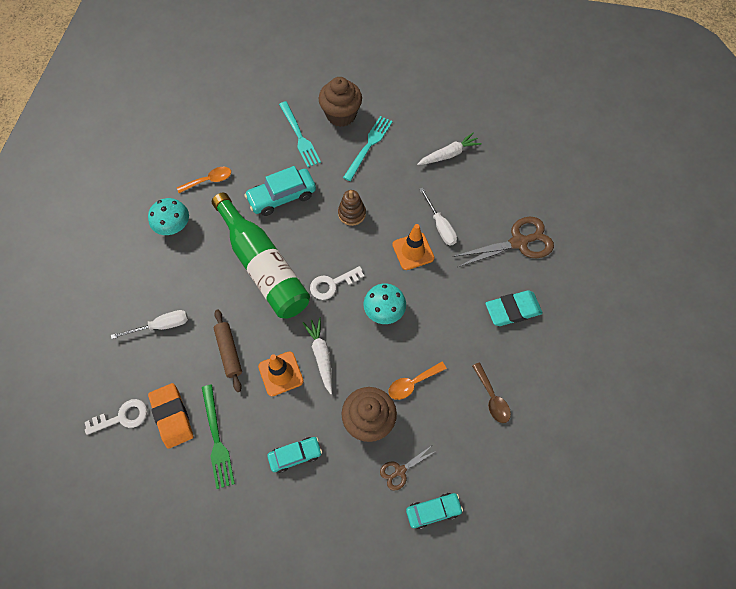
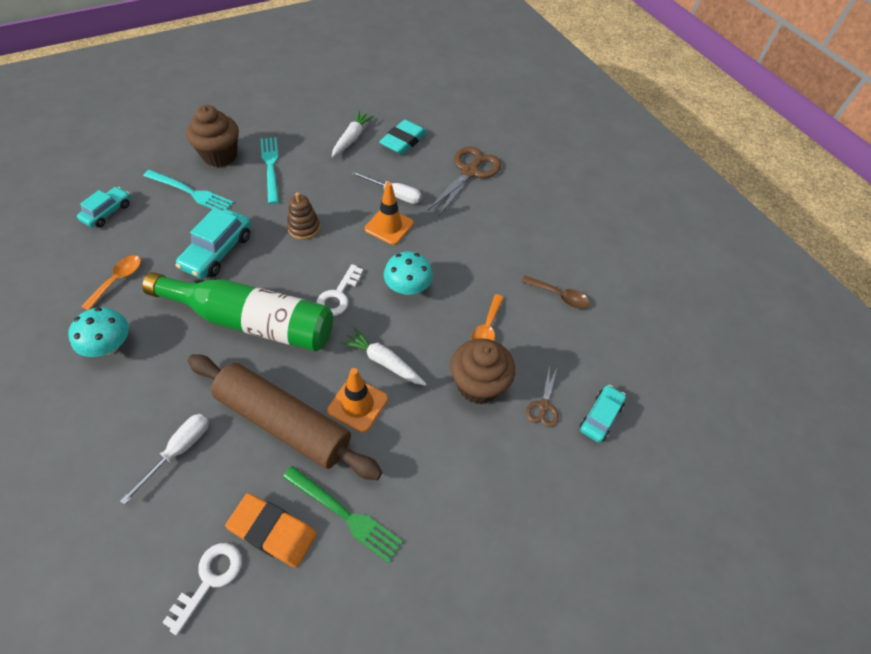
camera: 45 degrees left, 10 degrees down
brown rolling pin [214,309,242,392] -> brown rolling pin [187,354,382,480], size x1.98
turquoise car [267,437,322,473] -> turquoise car moved to [77,187,131,227]
turquoise eraser [486,290,543,326] -> turquoise eraser moved to [379,120,427,155]

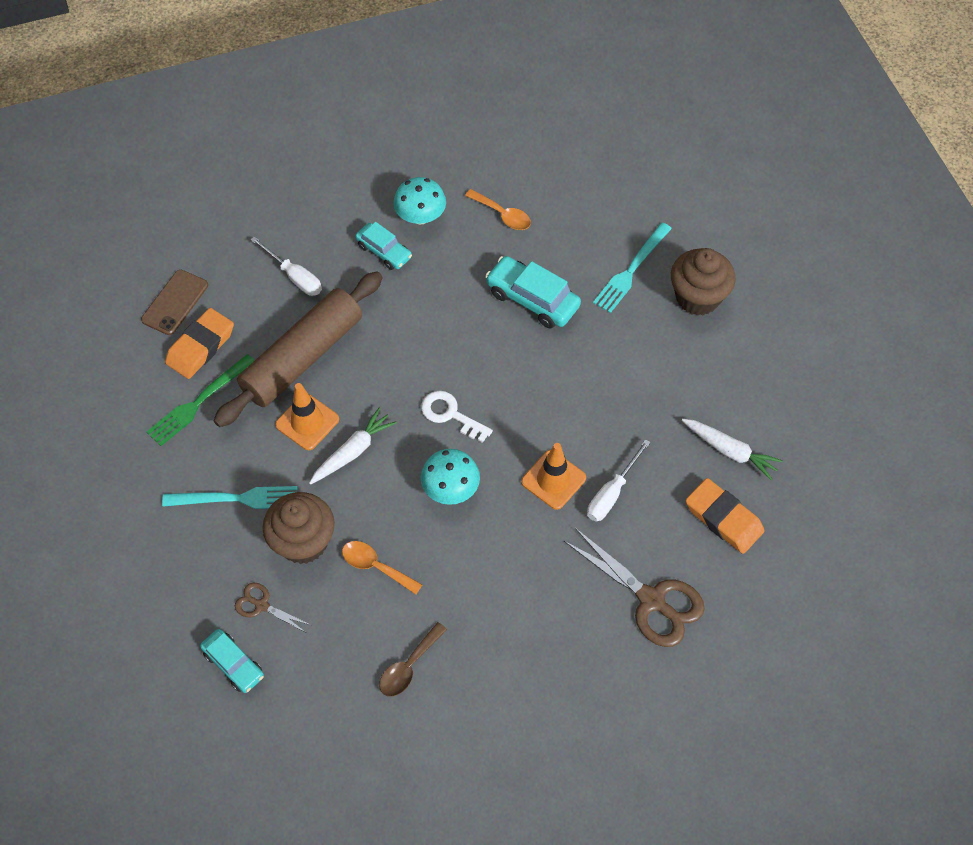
camera: 105 degrees right, 5 degrees up
turquoise car [77,187,131,227] -> turquoise car moved to [355,222,412,270]
green bottle [142,272,333,351] -> none
white key [162,543,242,635] -> brown phone [141,270,208,335]
turquoise fork [261,137,279,204] -> turquoise fork moved to [162,486,298,509]
brown stacking toy [287,192,320,240] -> none
turquoise eraser [379,120,427,155] -> orange eraser [686,478,764,554]

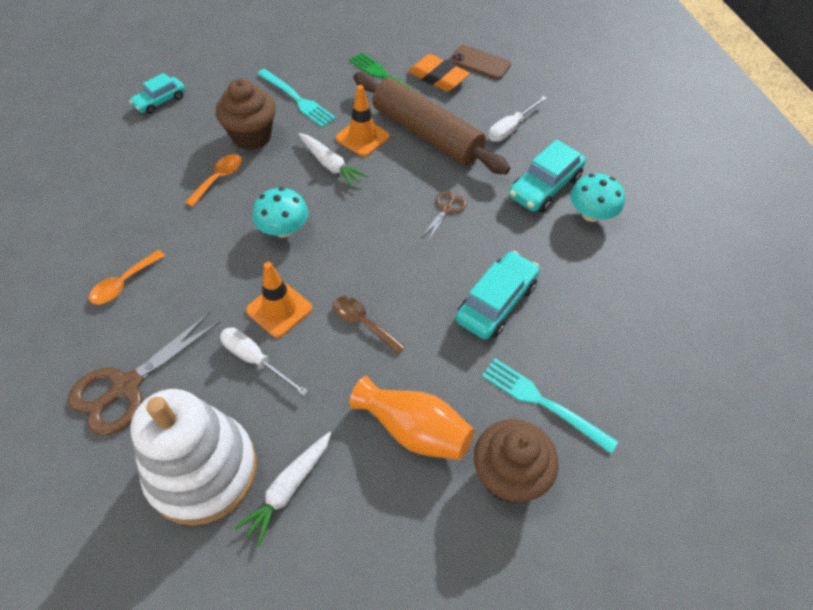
camera: 90 degrees right, 5 degrees down
turquoise fork [162,486,298,509] -> turquoise fork turned 45 degrees counterclockwise [257,69,336,127]
brown scissors [235,583,310,632] -> brown scissors moved to [421,191,467,242]
turquoise car [355,222,412,270] -> turquoise car [509,139,586,212], size x1.55
brown spoon [379,622,447,697] -> brown spoon moved to [333,296,406,354]
white key [421,391,493,443] -> none
orange spoon [465,189,531,230] -> orange spoon moved to [89,250,166,305]
orange eraser [686,478,764,554] -> white stacking toy [131,389,257,526]
none -> orange vase [349,376,474,460]

